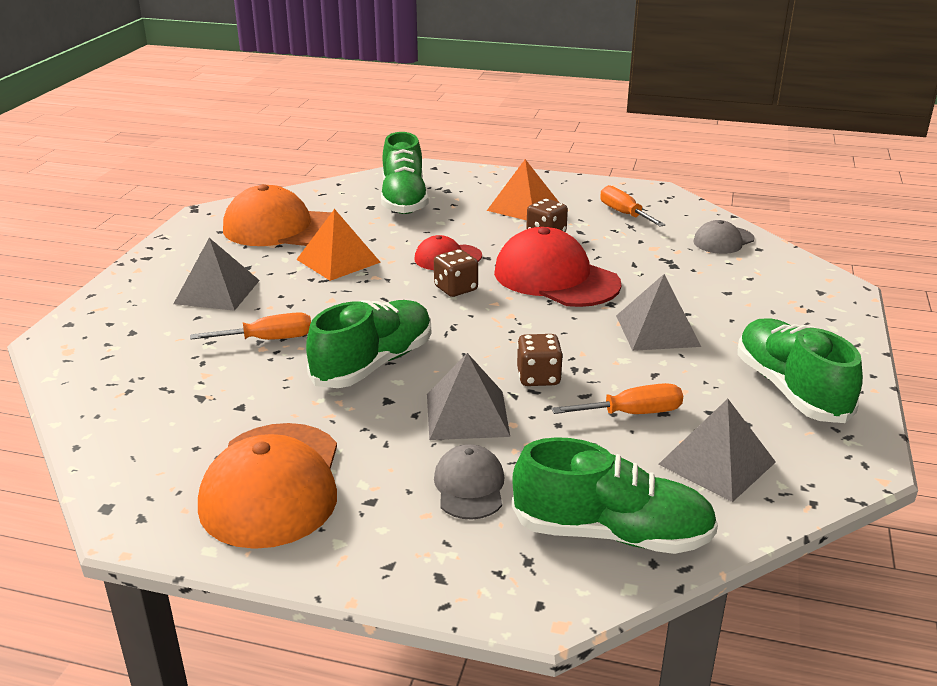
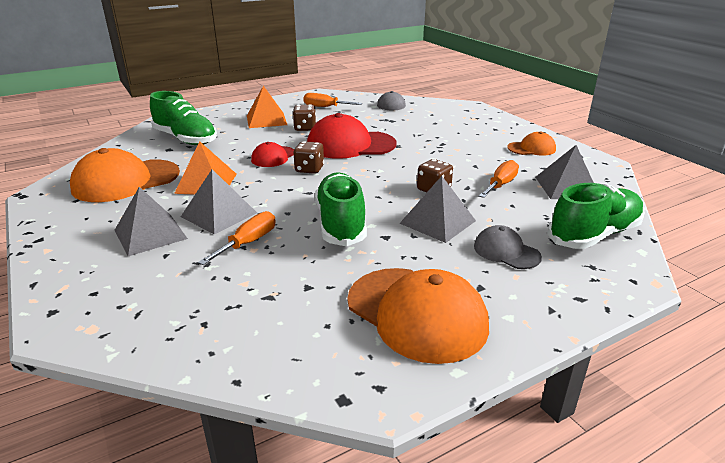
camera: 45 degrees left, 0 degrees up
grey pyramid [616,274,701,351] -> grey pyramid moved to [181,169,257,235]
green shoe [737,319,863,423] -> orange cap [507,131,556,155]

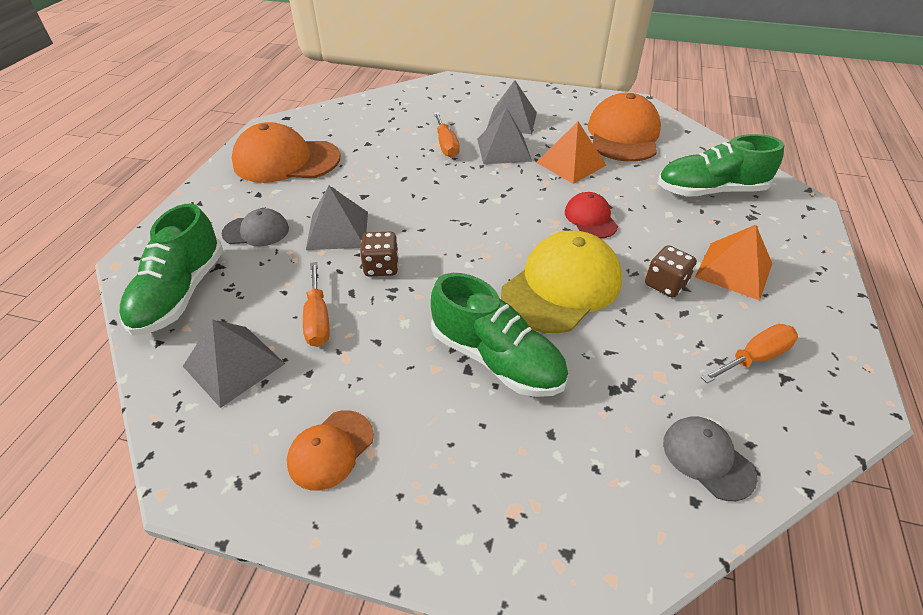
camera: 135 degrees right, 15 degrees up
brown dice [293,141,324,174] -> none
red cap [307,113,397,159] -> yellow cap [501,230,622,333]
green shoe [315,172,367,246] -> green shoe moved to [431,273,568,397]

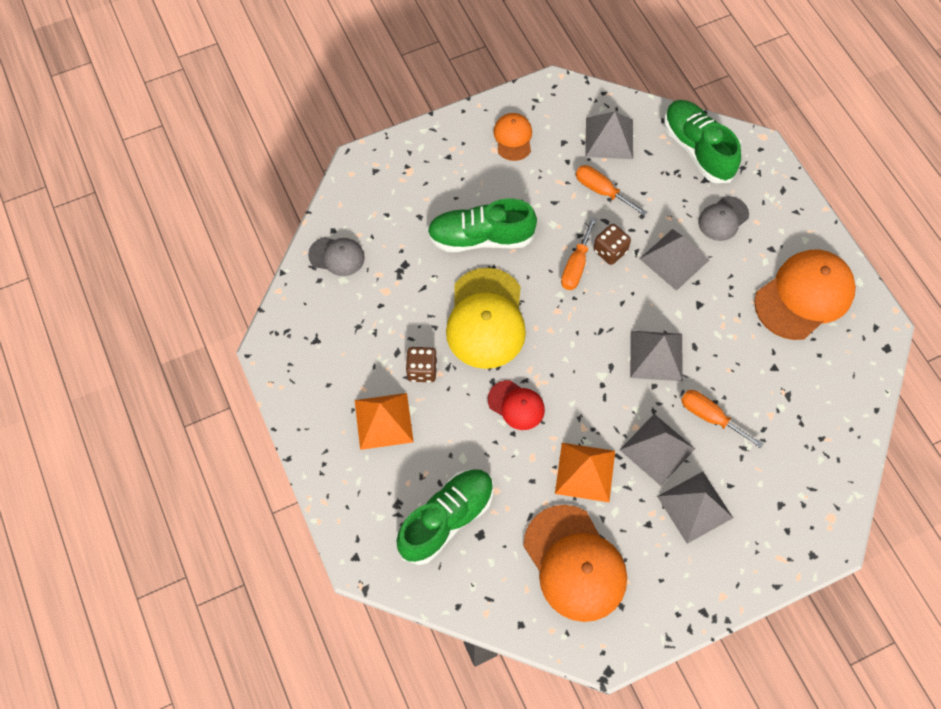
camera: 140 degrees right, 20 degrees up
orange screwdriver [701,324,798,383] -> orange screwdriver moved to [561,217,596,290]
none -> grey pyramid [630,331,683,381]

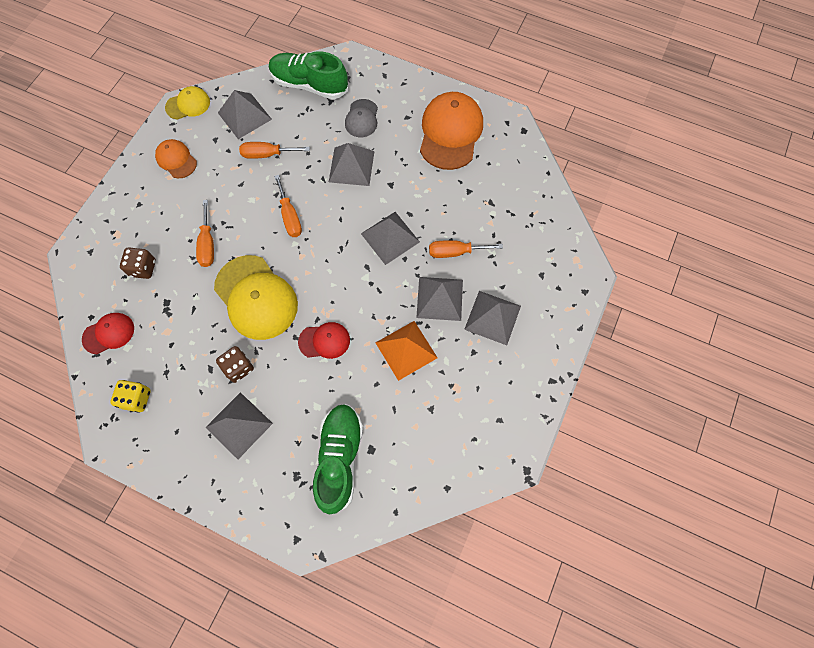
camera: 40 degrees left, 5 degrees up
grey cap [308,237,365,276] -> red cap [82,313,134,354]
orange pyramid [355,393,414,450] -> grey pyramid [205,392,273,459]
green shoe [427,198,537,252] -> orange screwdriver [196,200,214,267]
orange cap [524,505,627,622] -> none
brown dice [593,224,631,265] -> brown dice moved to [120,247,156,279]
none -> yellow dice [110,380,151,412]
none -> yellow cap [165,86,210,120]

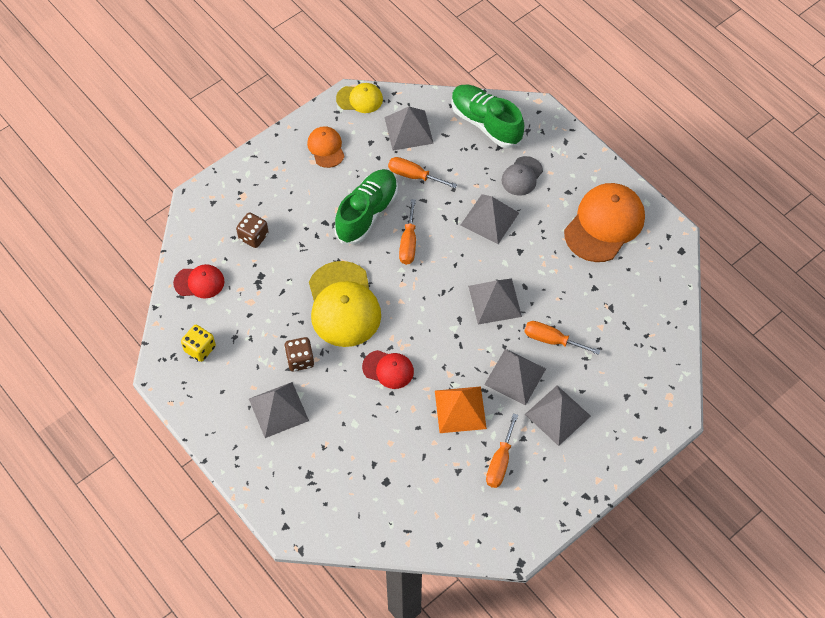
camera: 25 degrees right, 10 degrees down
orange screwdriver [196,200,214,267] -> orange screwdriver moved to [486,413,518,488]
green shoe [313,404,363,515] -> green shoe moved to [334,169,398,245]

